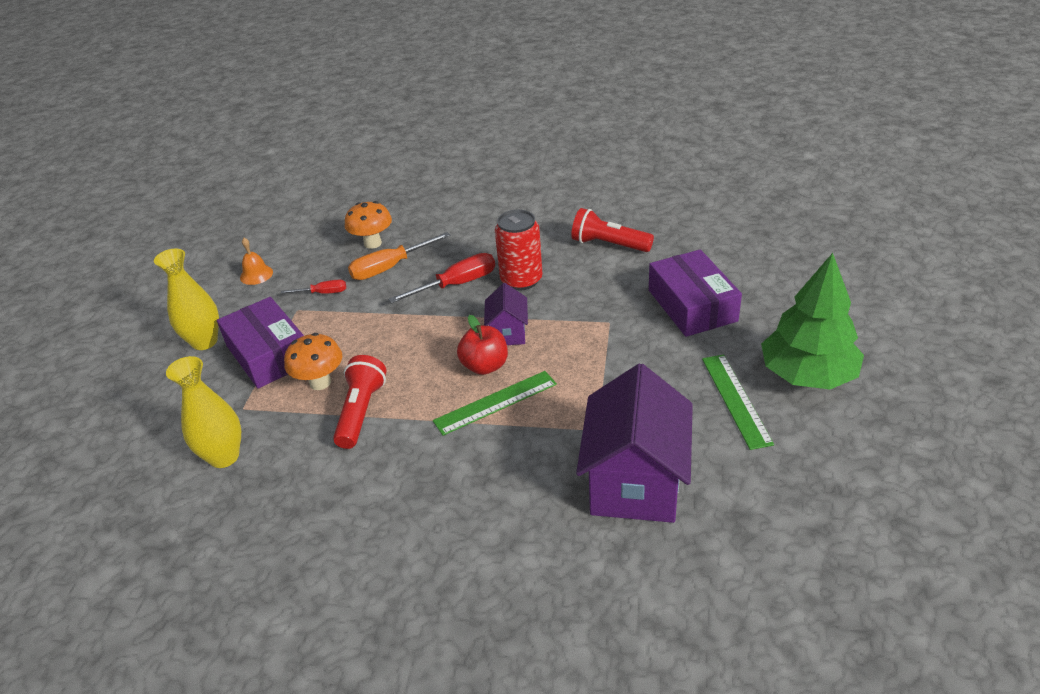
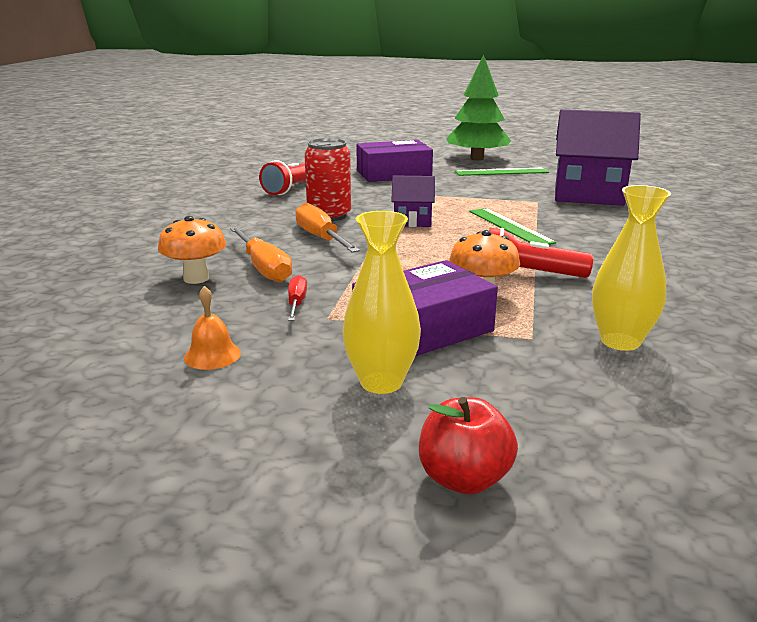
camera: 90 degrees left, 15 degrees down
red screwdriver [388,253,495,303] -> orange screwdriver [295,202,360,253]
red apple [457,315,508,375] -> red apple moved to [419,397,518,494]

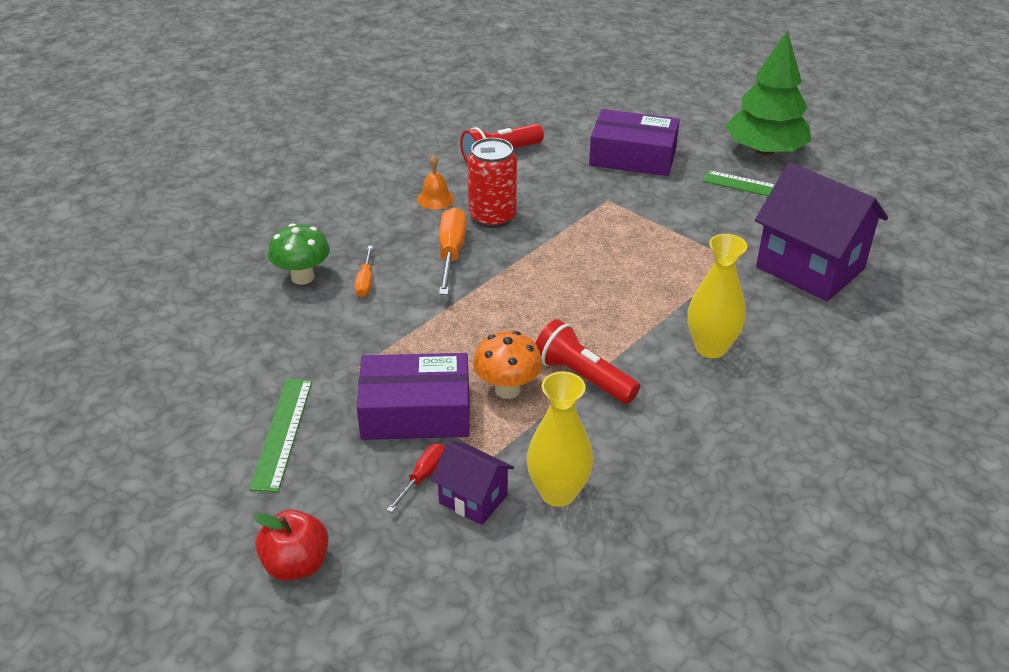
camera: 30 degrees right, 15 degrees up
orange mushroom [158,216,226,284] -> green mushroom [268,223,330,285]
orange bell [184,286,241,370] -> orange bell moved to [417,155,454,210]
orange screwdriver [230,227,292,283] -> orange screwdriver [355,246,373,297], size x0.57
red screwdriver [288,275,307,321] -> red screwdriver moved to [387,443,445,512]
yellow vase [342,211,421,394] -> yellow vase moved to [687,234,747,358]
purple house [391,175,435,227] -> purple house moved to [431,441,514,525]
green ruler [469,208,556,245] -> green ruler moved to [249,379,312,492]

